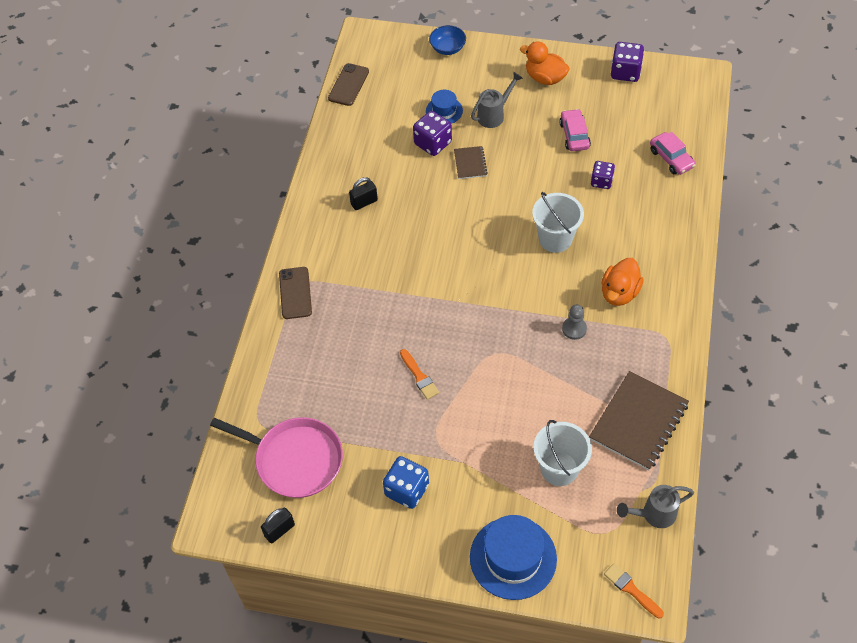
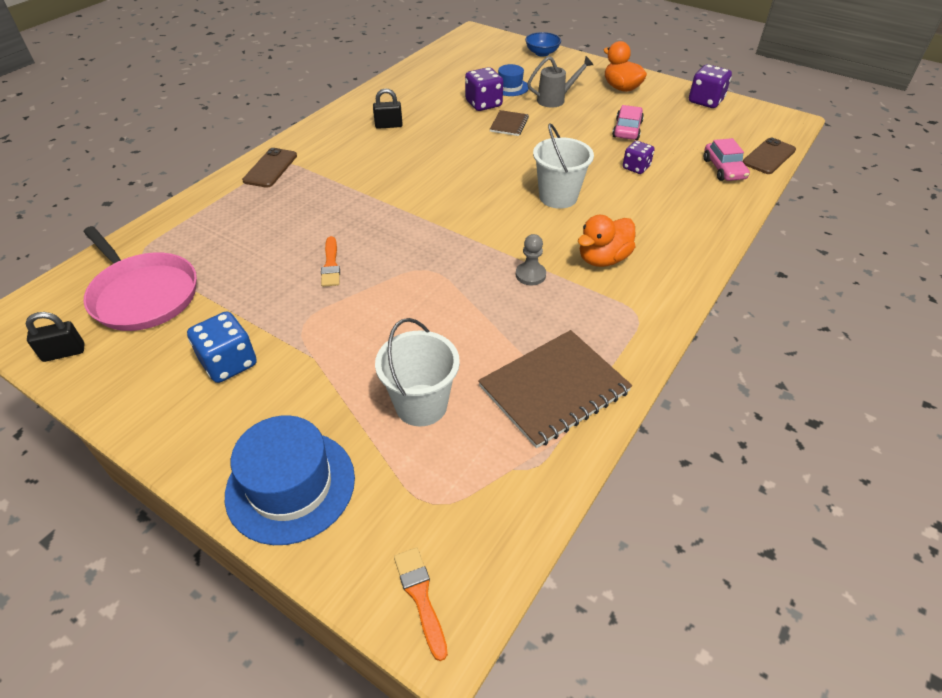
camera: 20 degrees right, 10 degrees down
brown phone [328,63,369,106] -> brown phone moved to [743,138,796,174]
grey watering can [617,485,694,528] -> none

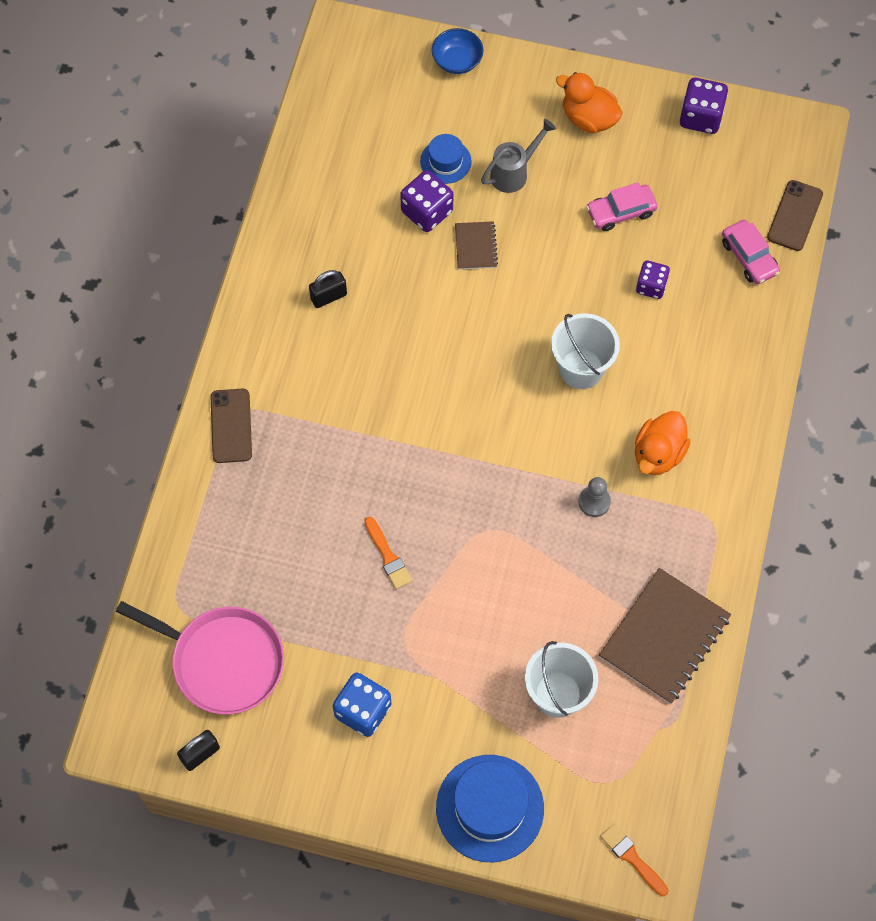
camera: 20 degrees left, 20 degrees up
pink car [612,105,644,140] -> pink car turned 105 degrees counterclockwise [586,182,658,231]

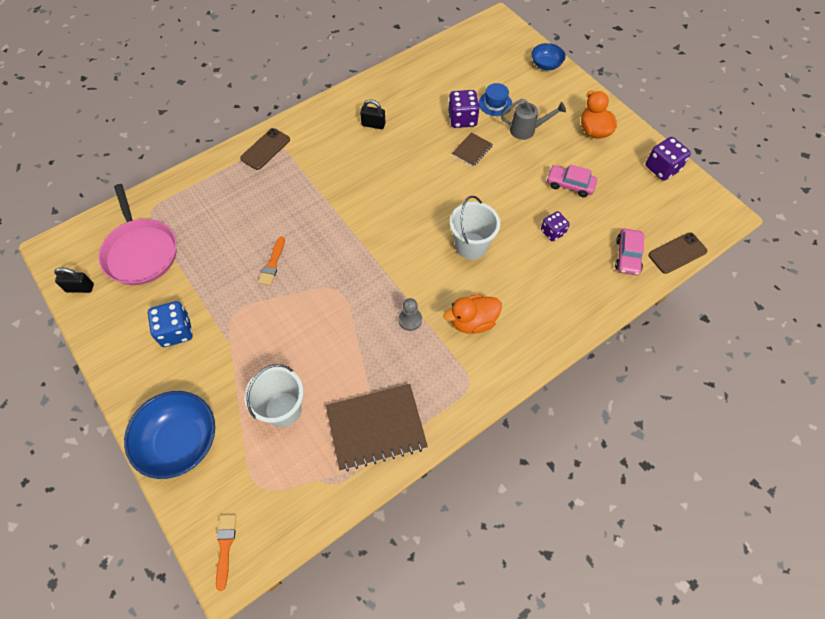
camera: 40 degrees right, 5 degrees down
blue hat [436,755,544,862] -> blue bowl [124,391,215,479]

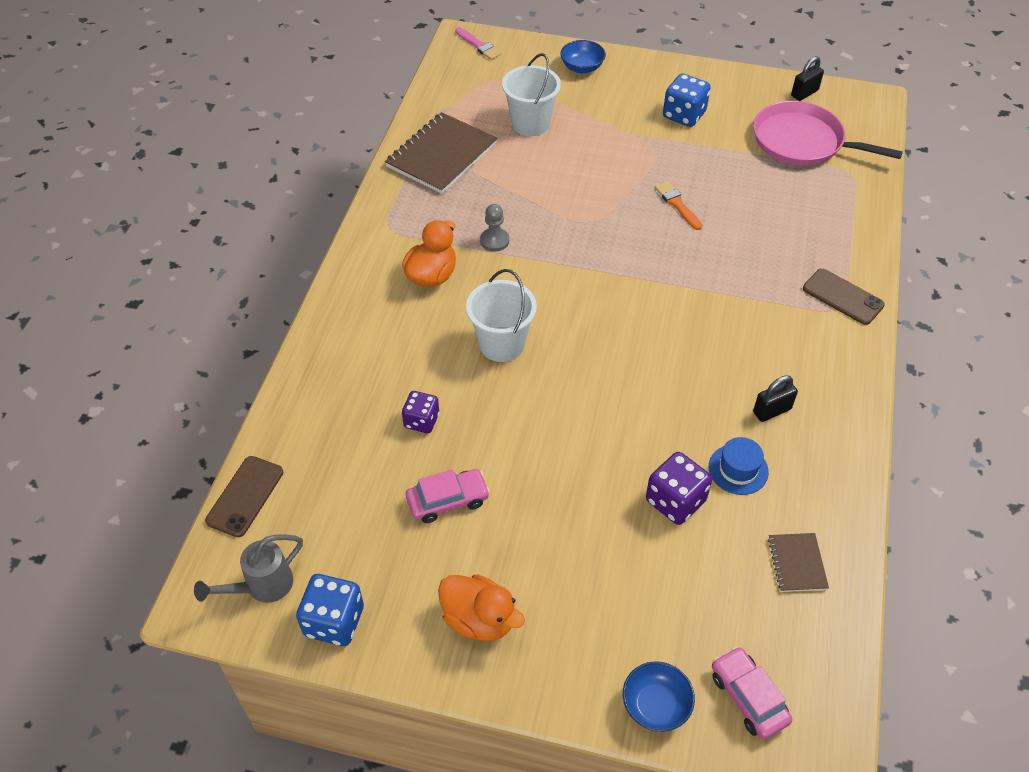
camera: 140 degrees right, 10 degrees down
blue bowl [124,391,215,479] -> blue bowl [561,40,606,73], size x0.54
orange brush [216,514,236,591] -> pink brush [455,27,502,60]
brown phone [240,128,290,170] -> brown phone turned 45 degrees counterclockwise [803,268,885,325]
brown notebook [452,132,493,167] -> brown notebook moved to [768,533,829,592]
blue hat [479,83,512,116] -> blue hat moved to [709,437,769,495]
grey watering can [501,99,566,140] -> grey watering can moved to [194,534,303,603]
pink car [615,229,644,275] -> pink car moved to [712,646,792,739]
purple dice [646,137,691,181] -> blue dice [296,574,364,646]

